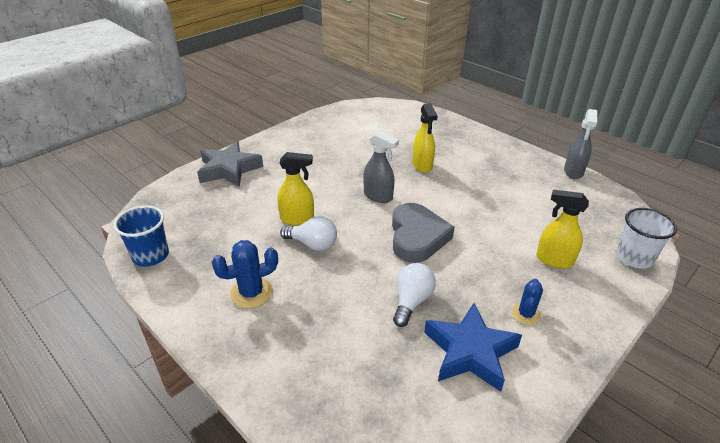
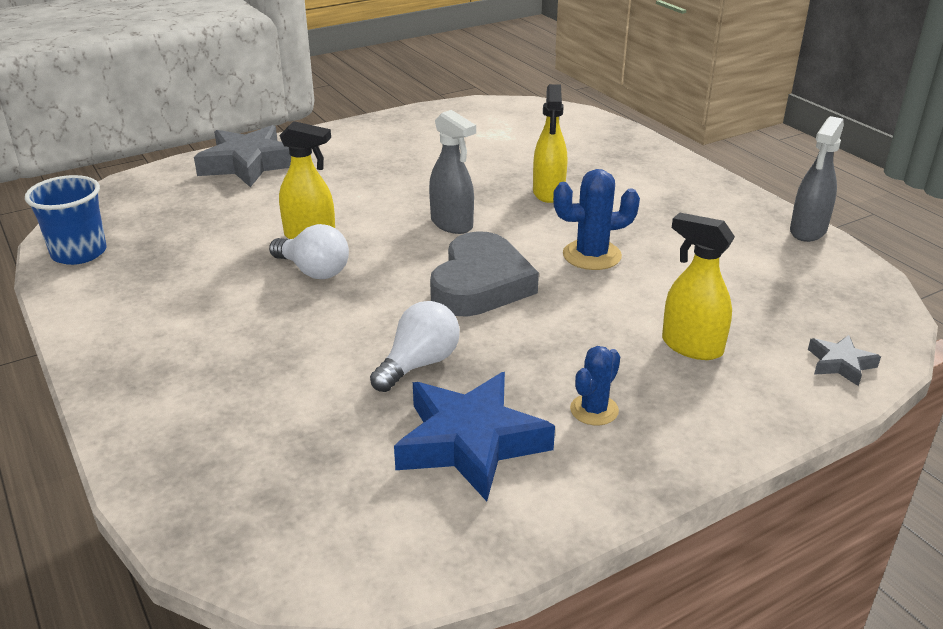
camera: 15 degrees right, 5 degrees down
blue cactus [212,240,278,309] -> blue cactus moved to [553,169,640,270]
white cup [616,208,677,269] -> grey star [808,335,881,386]

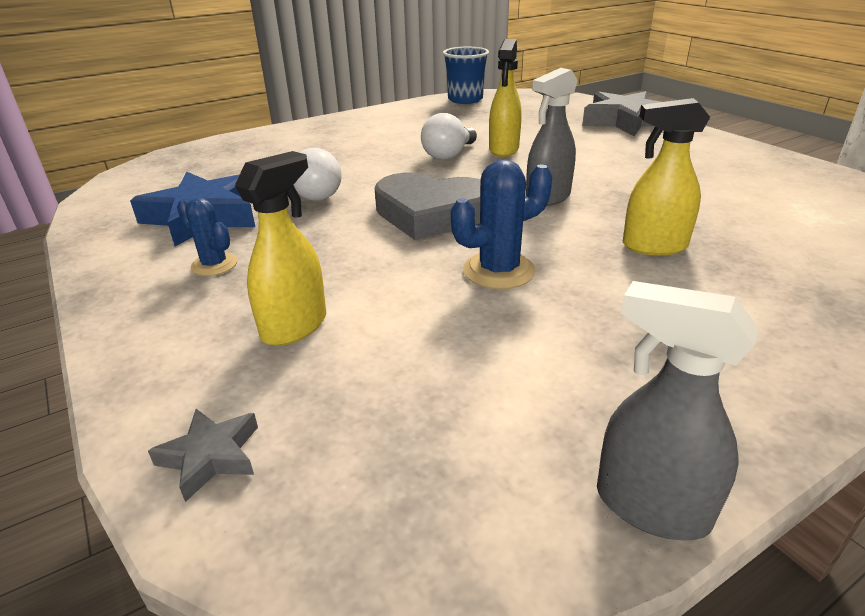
camera: 90 degrees right, 0 degrees up
blue cactus [553,169,640,270] -> blue cactus turned 75 degrees clockwise [451,160,552,289]

